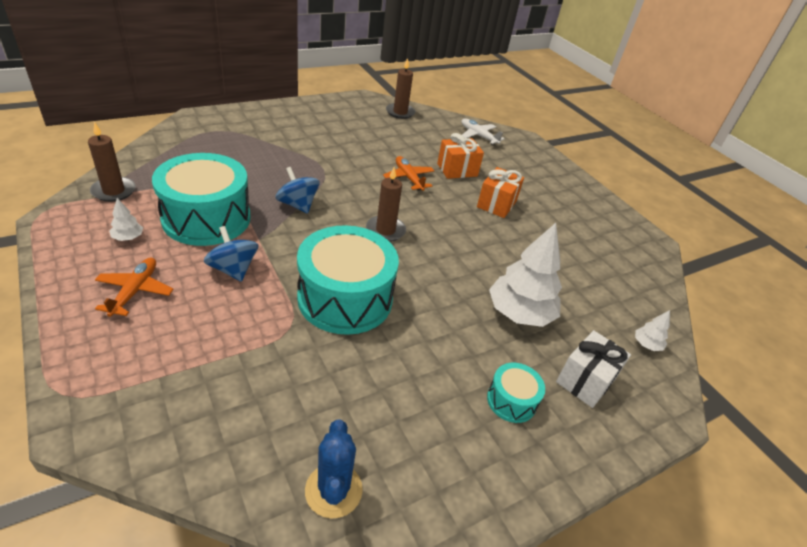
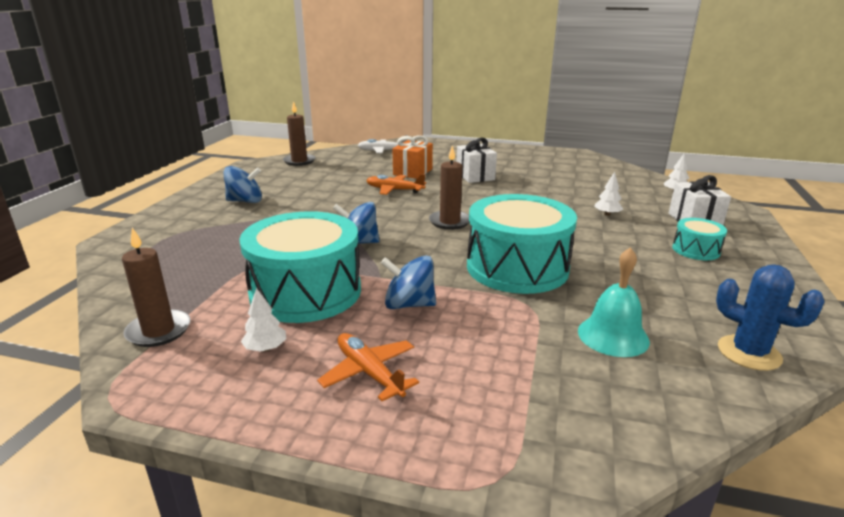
camera: 40 degrees left, 15 degrees down
orange gift [477,167,524,218] -> white gift [457,138,497,183]
white tree [489,223,562,327] -> white tree [594,172,623,216], size x0.43
none -> blue spinning top [223,166,262,203]
none -> turquoise bell [578,247,650,357]

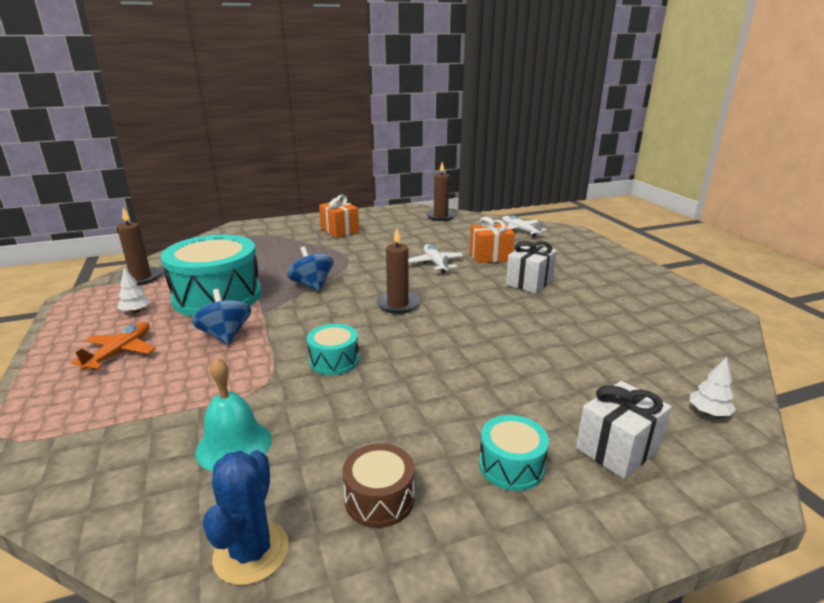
camera: 55 degrees right, 0 degrees up
blue spinning top [223,166,262,203] -> orange gift [319,195,359,238]
orange plane [366,174,426,195] -> white plane [408,244,463,273]
turquoise drum [467,194,577,294] -> turquoise drum [307,324,359,375], size x0.47
white tree [594,172,623,216] -> none
none -> brown drum [342,443,415,528]

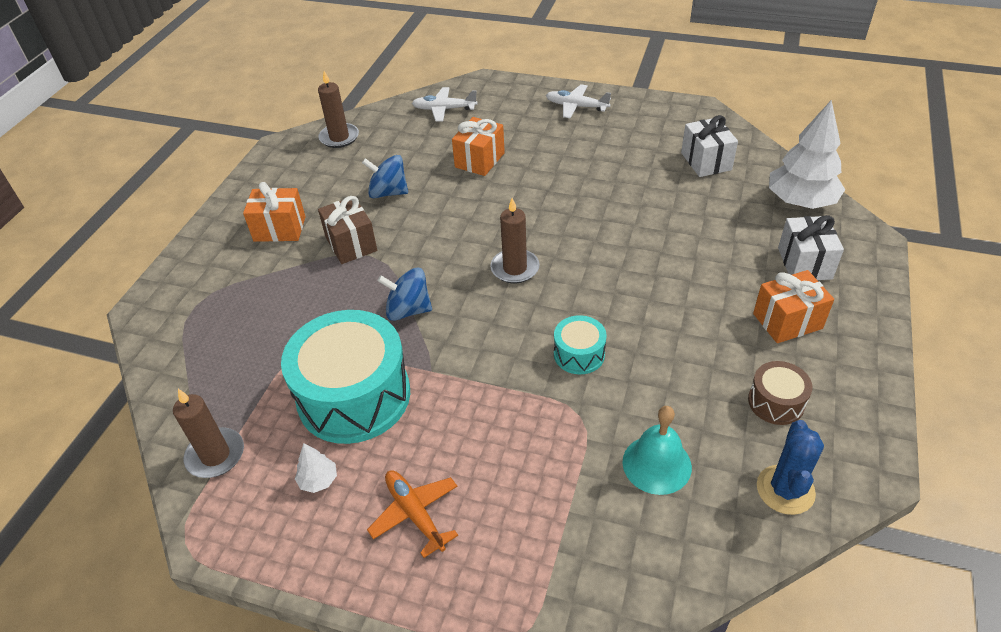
camera: 50 degrees left, 20 degrees up
blue spinning top [191,289,251,345] -> blue spinning top moved to [362,155,408,198]
blue cactus [203,450,289,585] -> blue cactus turned 60 degrees clockwise [757,420,824,515]
white plane [408,244,463,273] -> white plane moved to [546,84,611,118]
turquoise drum [479,415,549,491] -> orange gift [753,270,834,343]
white gift [506,241,557,293] -> white gift moved to [681,115,738,177]
white tree [690,357,736,416] -> white tree [769,100,845,209], size x2.30
none -> brown gift [318,196,377,264]

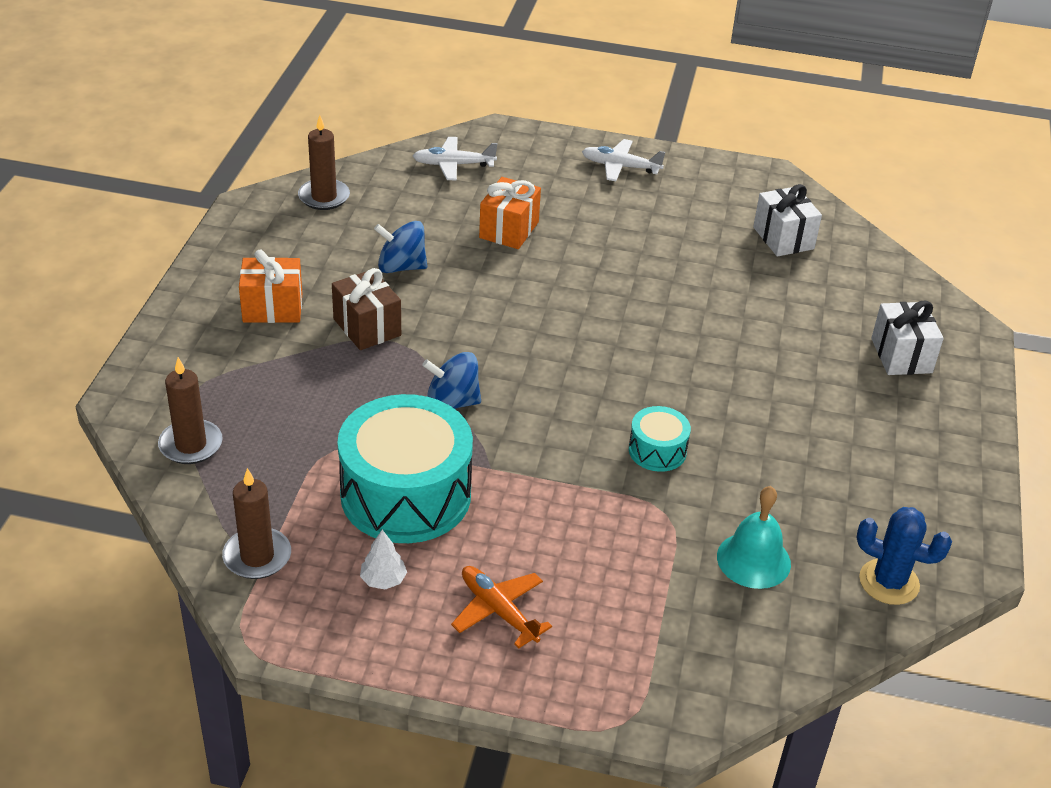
camera: 10 degrees left, 5 degrees down
brown candle [490,198,540,284] -> brown candle moved to [158,357,223,464]
brown drum [748,361,813,425] -> none
orange gift [753,270,834,343] -> none
blue cactus [757,420,824,515] -> blue cactus turned 75 degrees counterclockwise [857,507,952,605]
white tree [769,100,845,209] -> none

